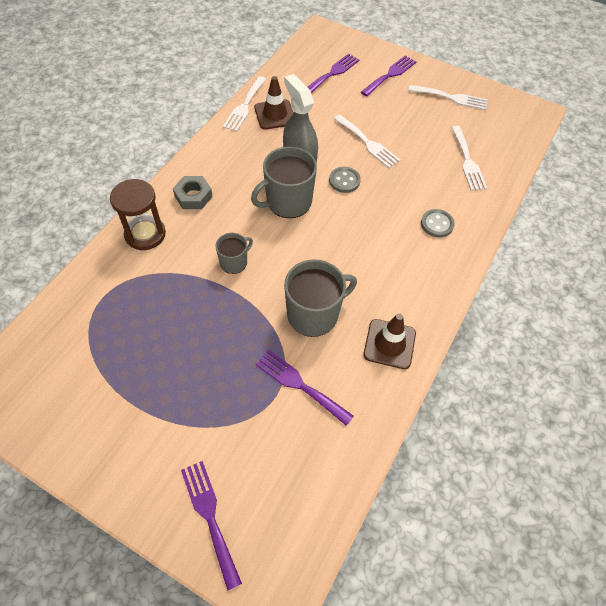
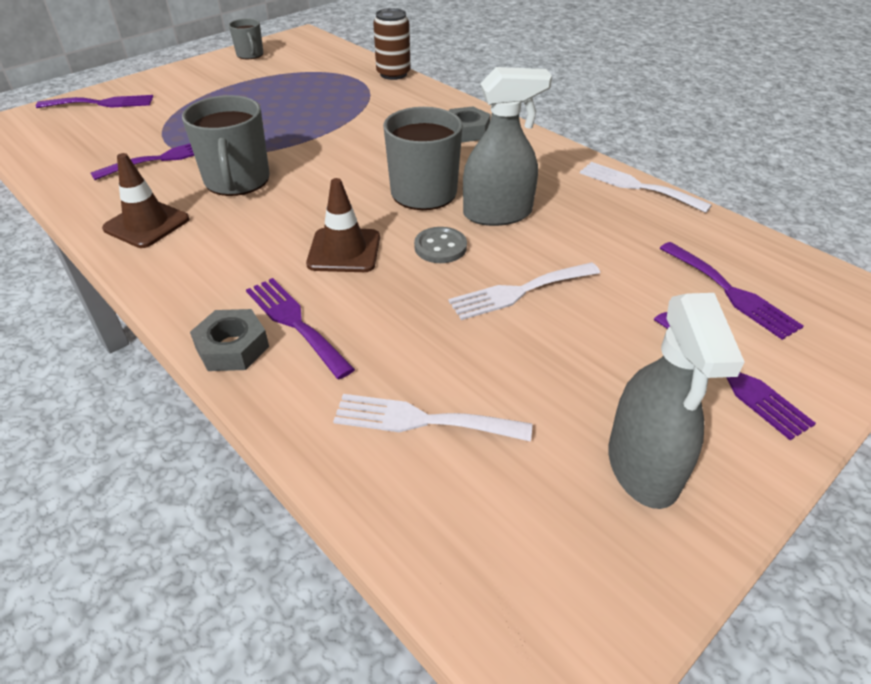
camera: 110 degrees right, 15 degrees down
brown hourglass [110,179,166,250] -> none
grey mug [215,233,253,274] -> grey mug moved to [229,18,263,59]
brown traffic cone [254,76,294,130] -> brown traffic cone moved to [306,178,380,272]
white fork [408,85,488,110] -> grey spray bottle [608,293,745,509]
grey button [421,209,455,237] -> purple fork [246,278,355,379]
none -> grey nut [190,309,269,371]
none -> brown can [373,8,411,80]

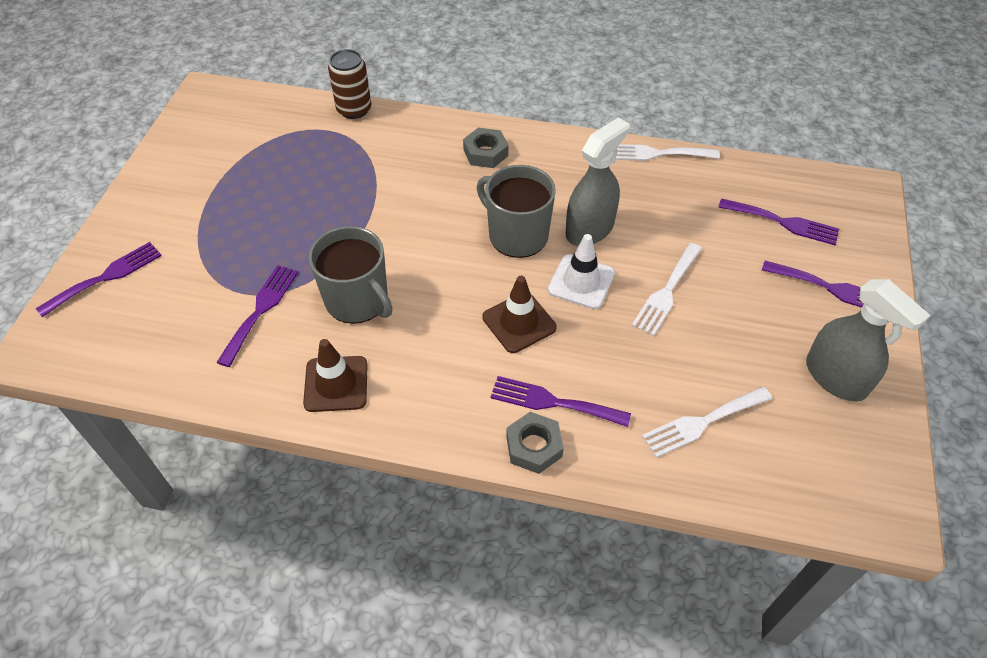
camera: 35 degrees left, 10 degrees up
grey mug [229,18,263,59] -> none
grey button [414,227,467,263] -> white traffic cone [548,234,615,309]

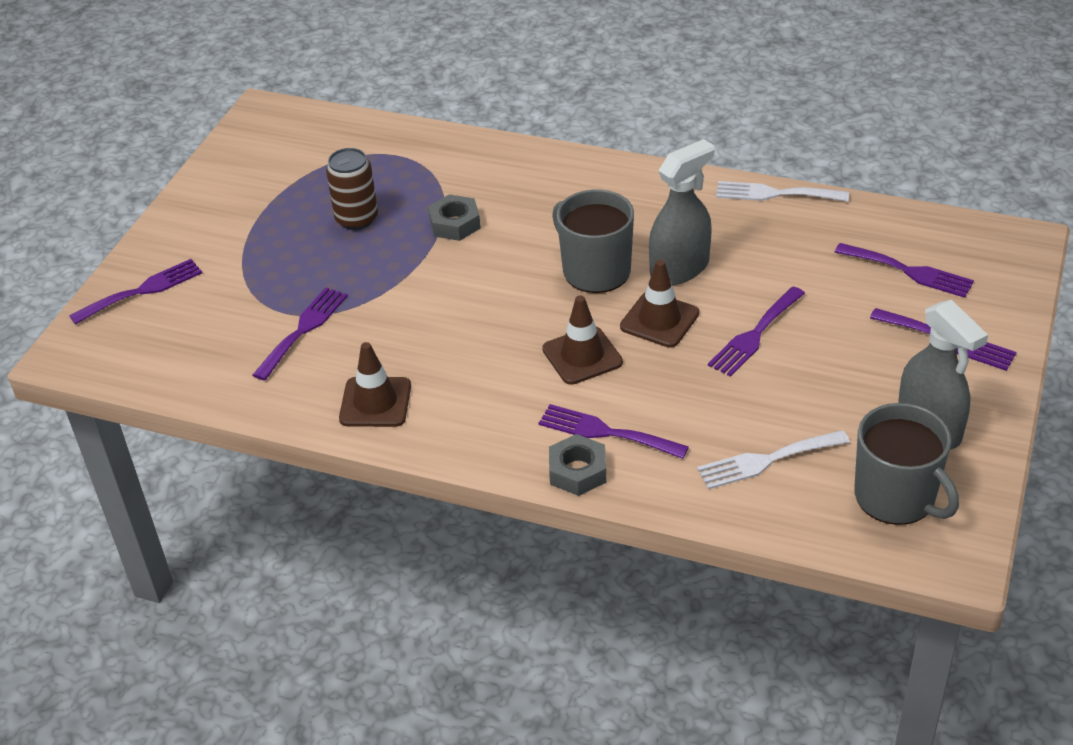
camera: 10 degrees right, 10 degrees down
grey mug [309,226,392,324] -> grey mug moved to [854,403,959,525]
brown can [328,49,371,119] -> brown can moved to [326,148,378,230]
grey nut [463,128,509,168] -> grey nut moved to [428,194,481,241]
white traffic cone [548,234,615,309] -> brown traffic cone [620,260,699,348]
white fork [632,243,702,336] -> purple fork [708,287,805,377]

